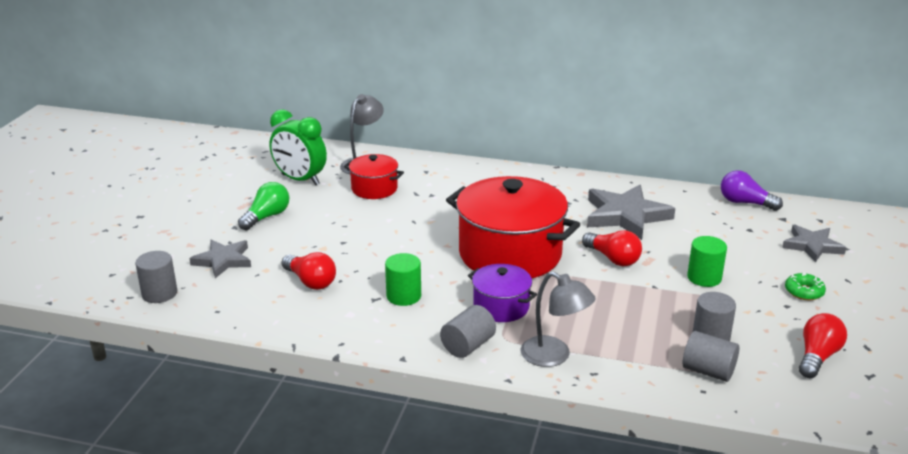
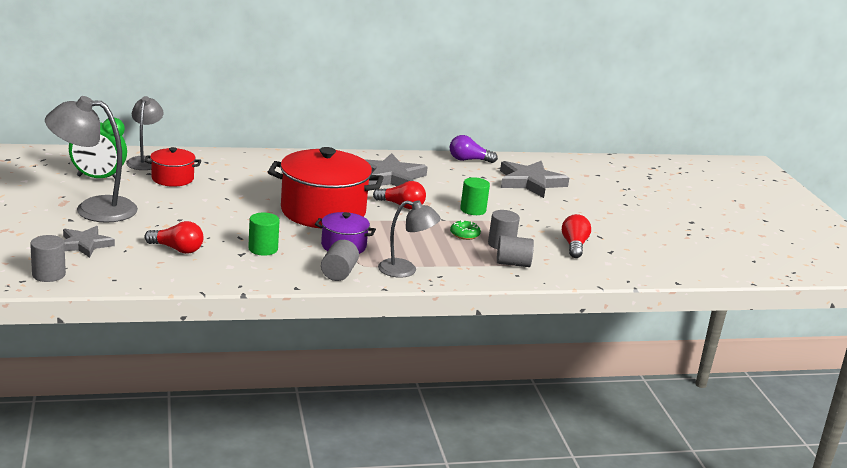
camera: 30 degrees left, 5 degrees down
green light bulb [238,182,289,231] -> grey lamp [45,96,138,223]
grey star [782,224,846,263] -> grey star [500,161,569,198], size x1.59
green donut [785,272,826,300] -> green donut moved to [450,220,481,240]

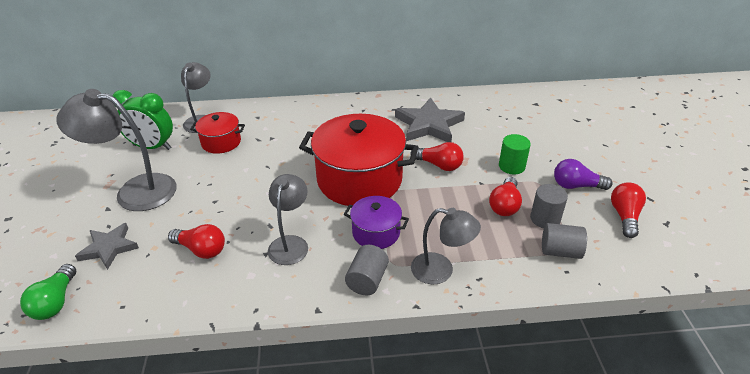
camera: 10 degrees right, 15 degrees up
grey cylinder [30,235,66,282] -> green light bulb [20,264,76,320]
green cylinder [248,213,280,256] -> grey lamp [268,174,308,265]
purple light bulb [450,135,498,163] -> purple light bulb moved to [554,159,613,190]
green donut [450,220,481,240] -> red light bulb [489,177,522,216]
grey star [500,161,569,198] -> none

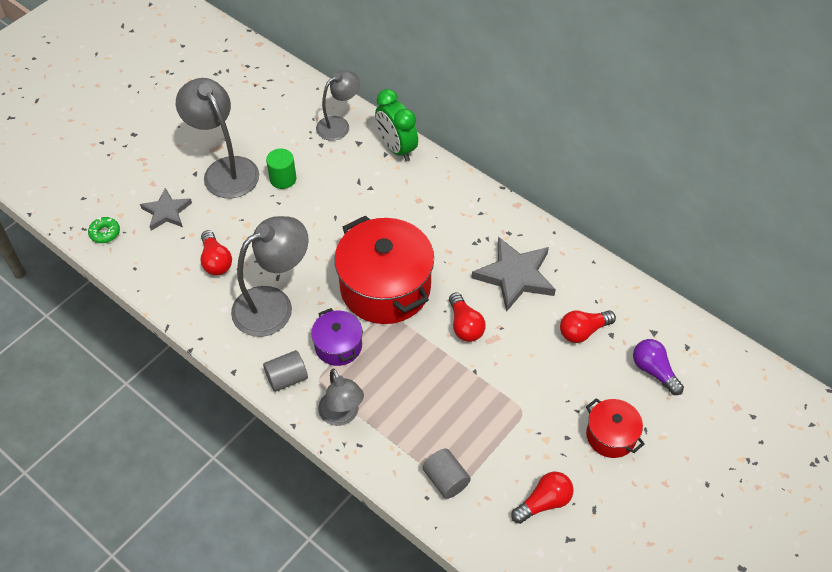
camera: 45 degrees right, 15 degrees up
green light bulb [20,264,76,320] -> green donut [88,217,120,243]
green clock [112,90,173,150] -> green clock moved to [375,89,418,162]
red pot [190,112,245,154] -> red pot moved to [586,398,645,458]
grey lamp [268,174,308,265] -> grey lamp [231,216,309,337], size x1.59
red light bulb [489,177,522,216] -> red light bulb moved to [560,310,616,343]
green cylinder [499,134,531,175] -> green cylinder moved to [266,149,296,189]
grey cylinder [530,184,568,228] -> none
purple light bulb [554,159,613,190] -> purple light bulb moved to [633,339,684,395]

